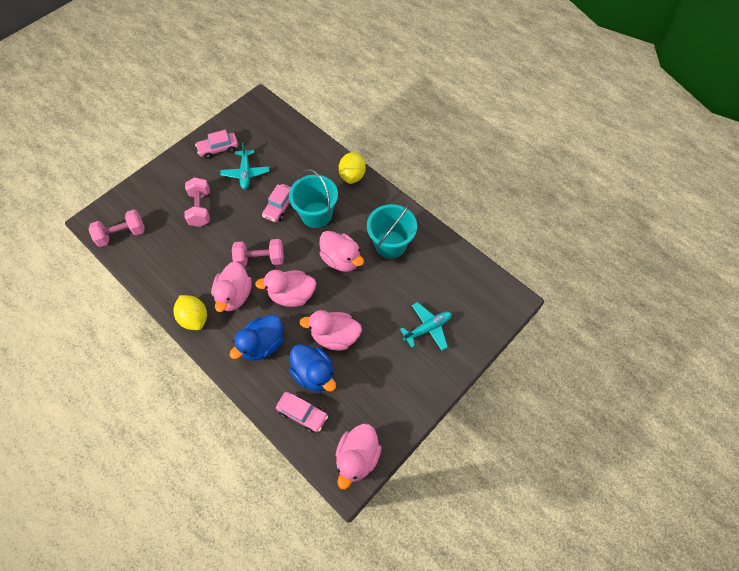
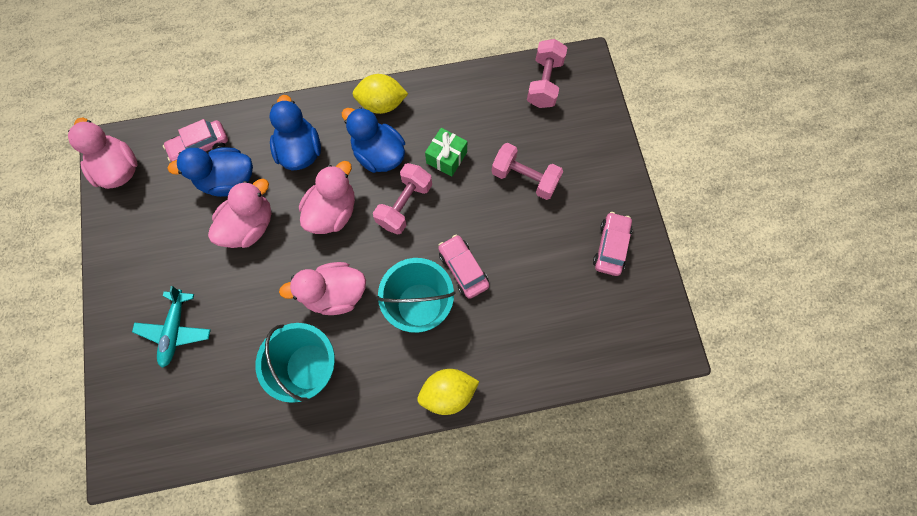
camera: 125 degrees right, 10 degrees up
pink duck [211,262,252,312] -> blue duck [342,107,405,173]
turquoise plane [220,143,269,189] -> none
yellow lemon [339,152,366,184] -> yellow lemon turned 60 degrees counterclockwise [417,369,480,415]
none -> green gift [425,128,467,177]

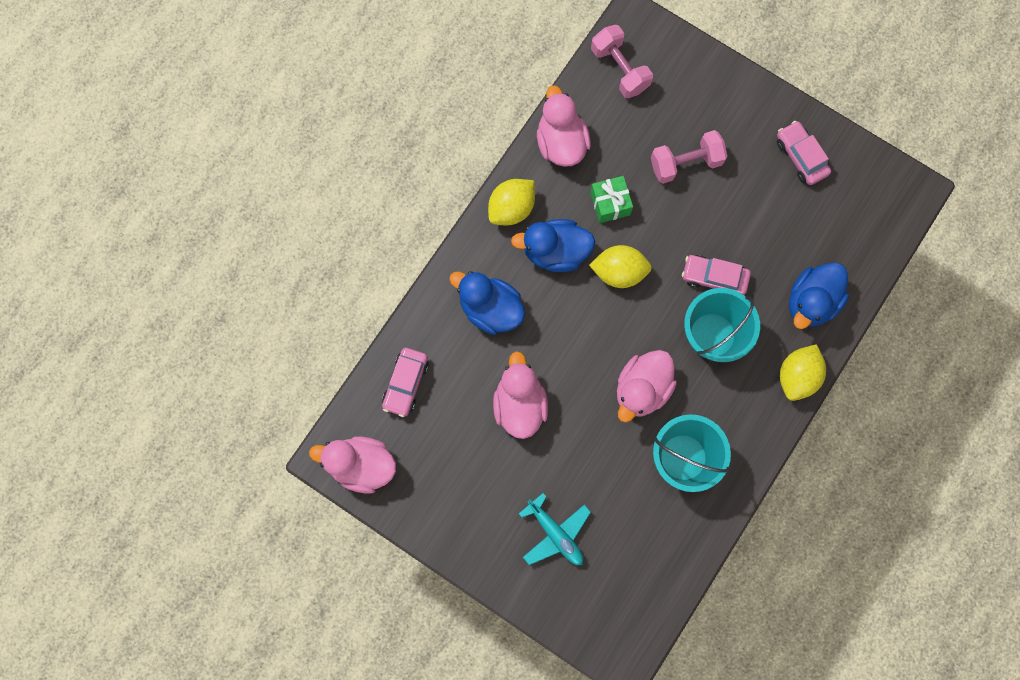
camera: 45 degrees left, 5 degrees up
blue duck [167,147,253,197] -> blue duck moved to [789,262,849,329]
pink duck [299,161,355,234] -> pink duck moved to [537,85,591,167]
pink dumbbell [373,163,432,235] -> yellow lemon [589,245,652,288]

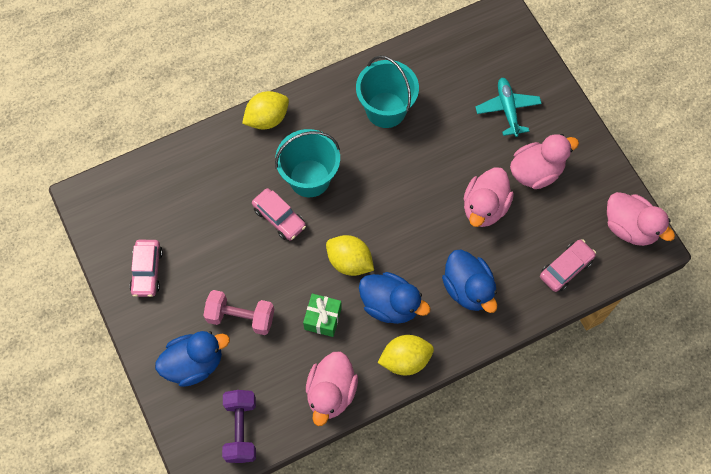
camera: 150 degrees left, 10 degrees down
pink dumbbell [591,25,653,98] -> purple dumbbell [222,390,256,463]
pink duck [617,350,677,423] -> pink duck moved to [510,134,579,189]
blue duck [789,262,849,329] -> blue duck moved to [155,331,230,387]

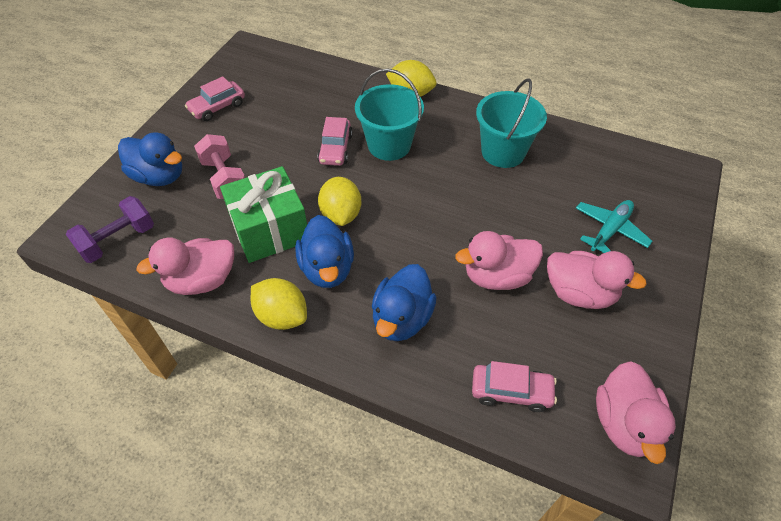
camera: 50 degrees right, 15 degrees down
green gift [303,294,342,337] -> green gift [220,166,307,263], size x1.82

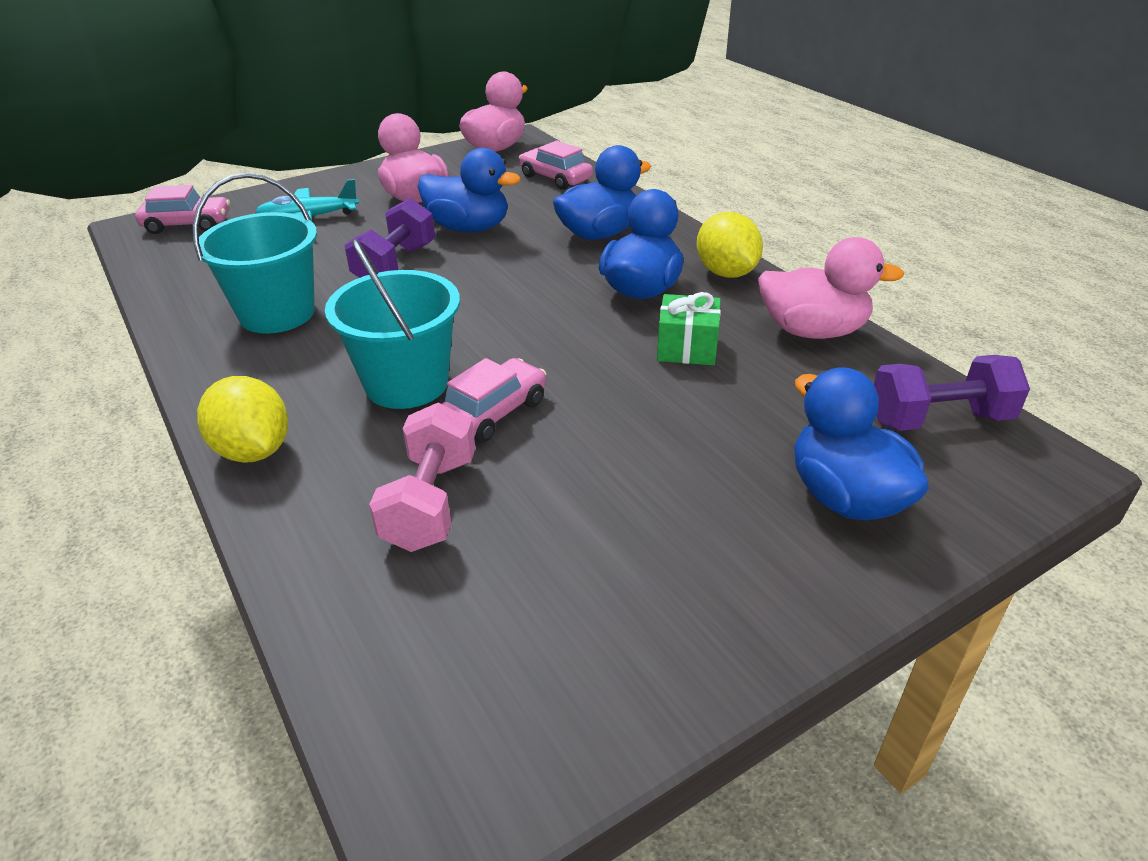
camera: 145 degrees left, 15 degrees down
pink car [185,76,245,121] -> pink car moved to [135,185,230,234]
pink dumbbell [194,134,245,199] -> pink dumbbell moved to [369,403,475,552]
green gift [220,166,307,263] -> green gift [657,292,721,365], size x0.55
yellow lemon [318,177,361,226] -> none
pink duck [455,231,543,290] -> blue duck [418,148,521,232]
none -> purple dumbbell [344,198,435,278]

